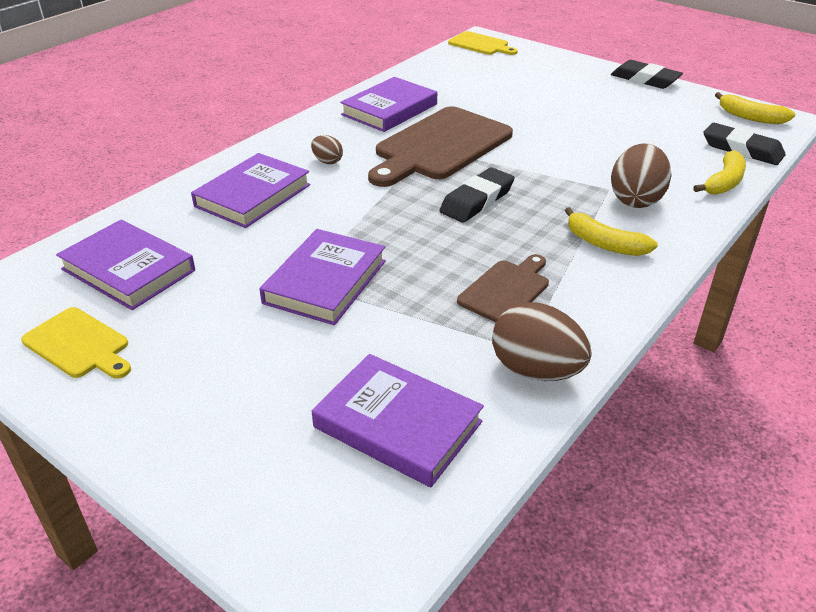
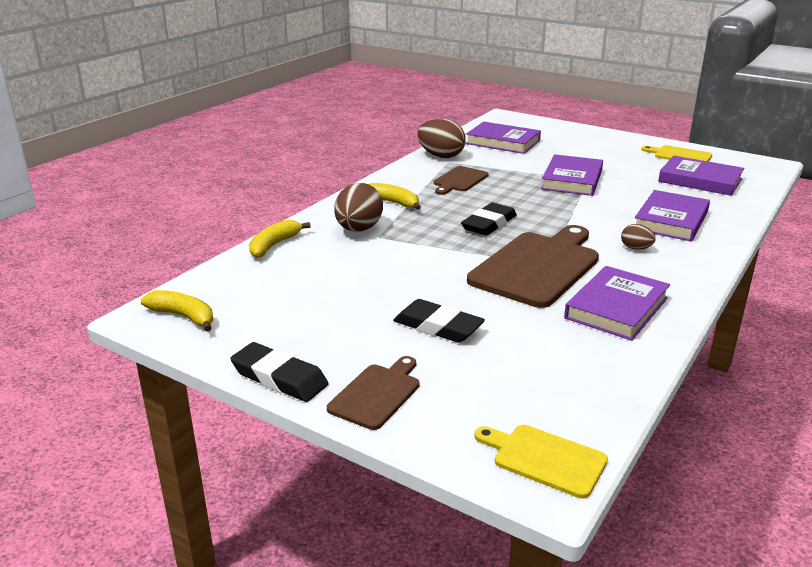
camera: 175 degrees right, 10 degrees down
black eraser [704,123,786,165] -> black eraser moved to [393,299,485,343]
none -> brown cutting board [327,356,419,430]

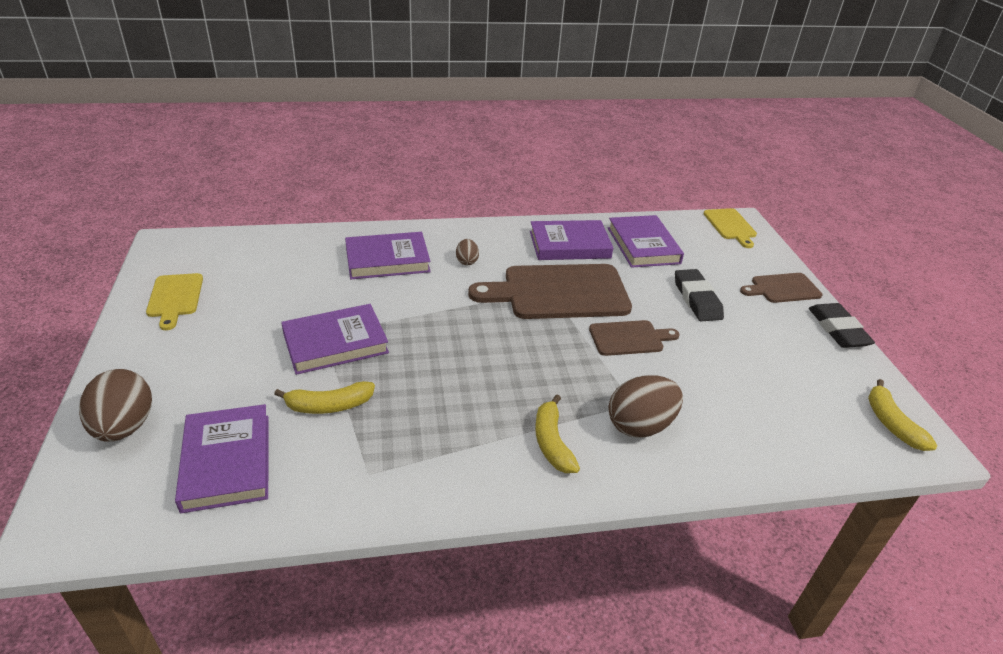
camera: 135 degrees left, 10 degrees up
yellow banana [249,220,311,258] -> yellow banana moved to [274,381,375,414]
brown egg [418,118,466,158] -> brown egg moved to [79,369,152,442]
brown cutting board [434,166,489,195] -> brown cutting board moved to [589,320,680,356]
black eraser [461,203,517,236] -> none
purple book [658,156,745,196] -> purple book moved to [608,215,684,268]

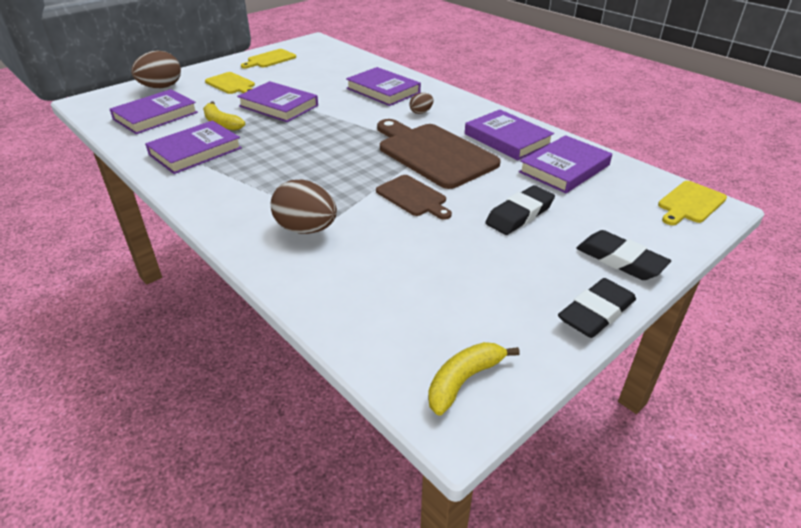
camera: 60 degrees right, 0 degrees up
yellow banana [535,395,580,473] -> none
brown cutting board [740,273,822,303] -> black eraser [576,230,671,280]
none -> purple book [145,120,242,174]
none -> yellow cutting board [205,72,255,94]

